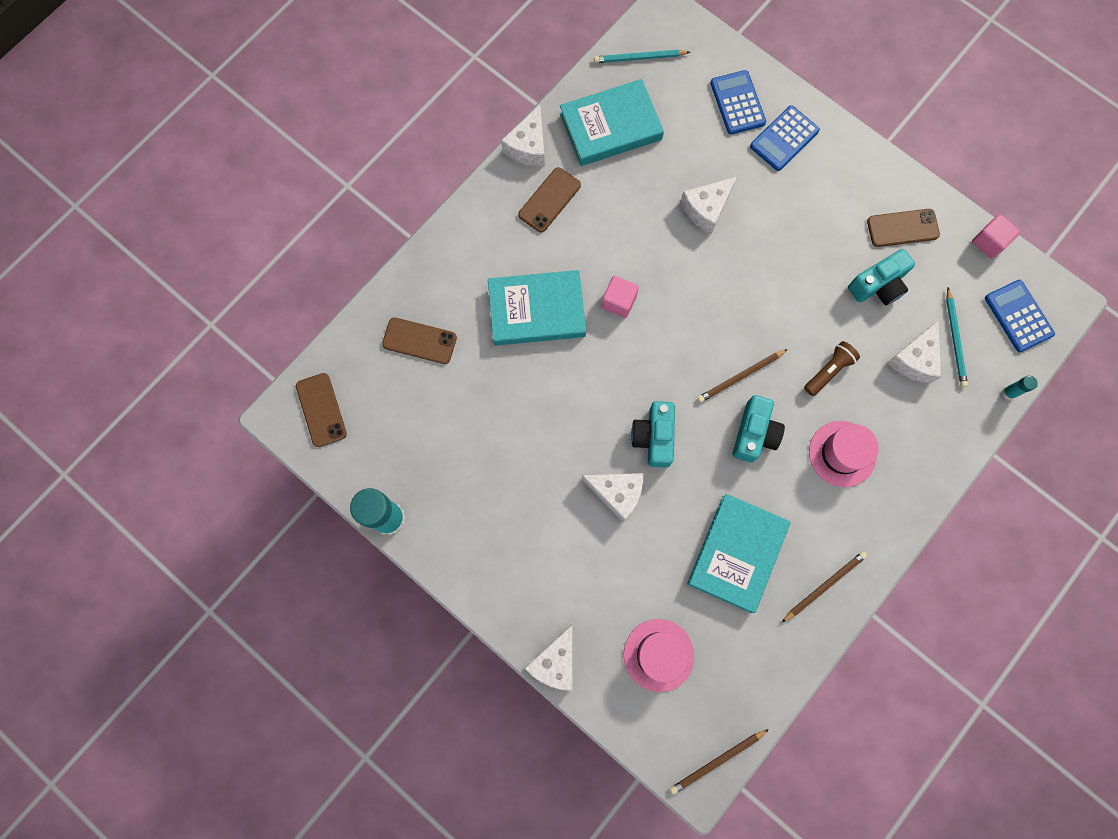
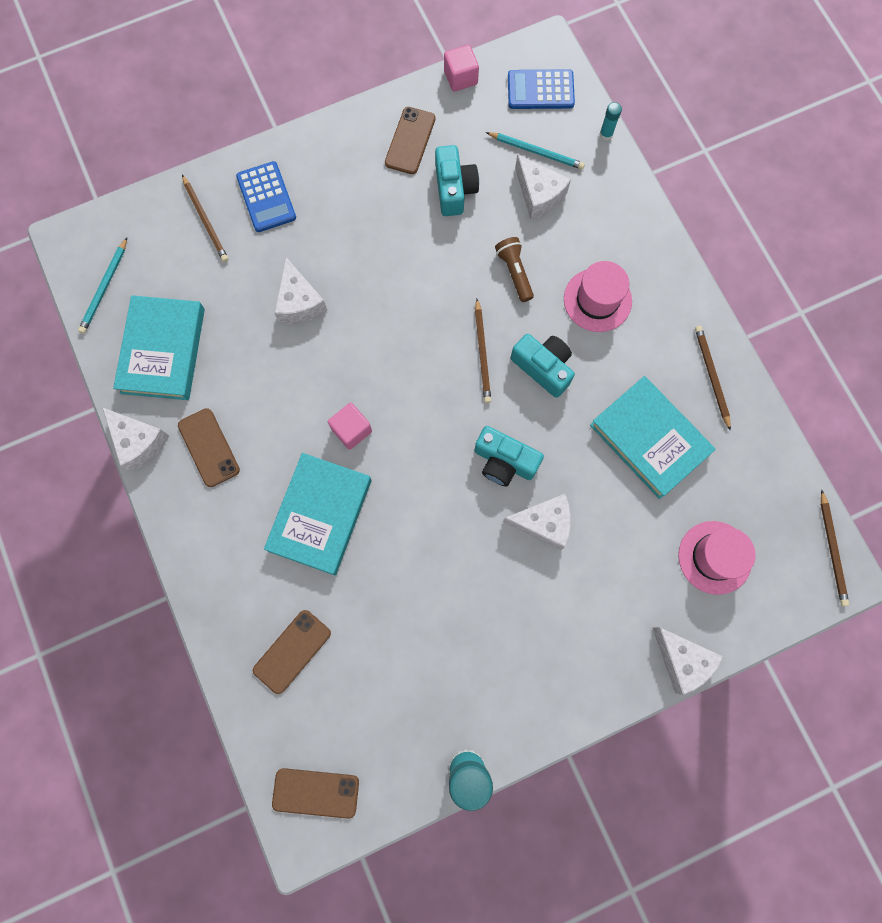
camera: 65 degrees left, 0 degrees up
white cheese [582,473,643,522] -> white cheese turned 45 degrees clockwise [503,494,571,550]
blue calculator [710,70,766,134] -> brown pencil [182,175,229,262]

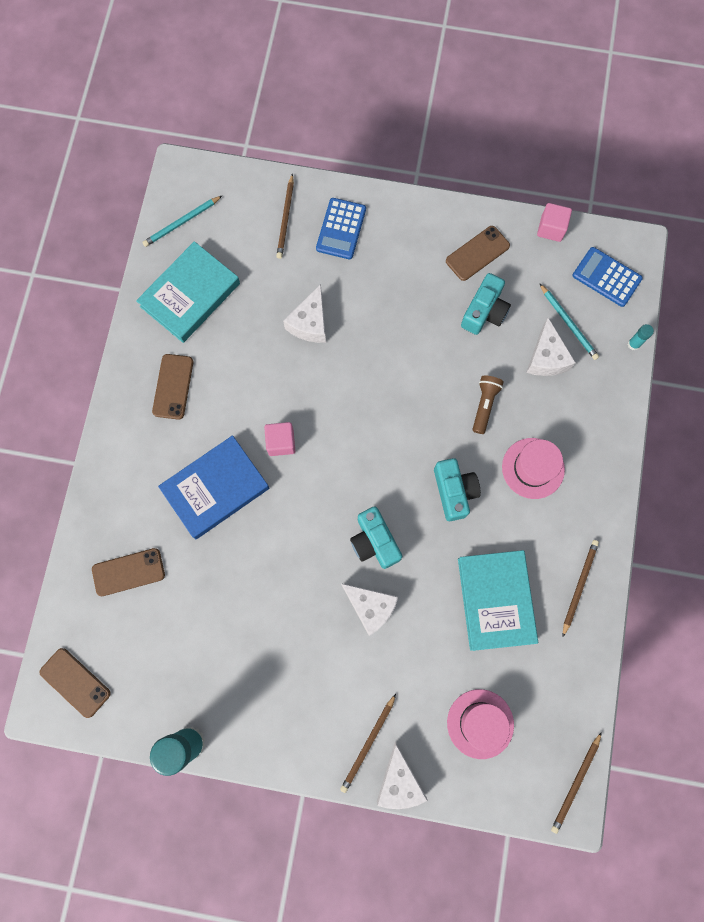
camera: 35 degrees right, 0 degrees up
white cheese [102,407,169,471] -> none
turquoise book [264,453,372,575] -> blue book [158,435,269,539]
brown pencil [475,299,491,403] -> brown pencil moved to [340,694,396,793]

